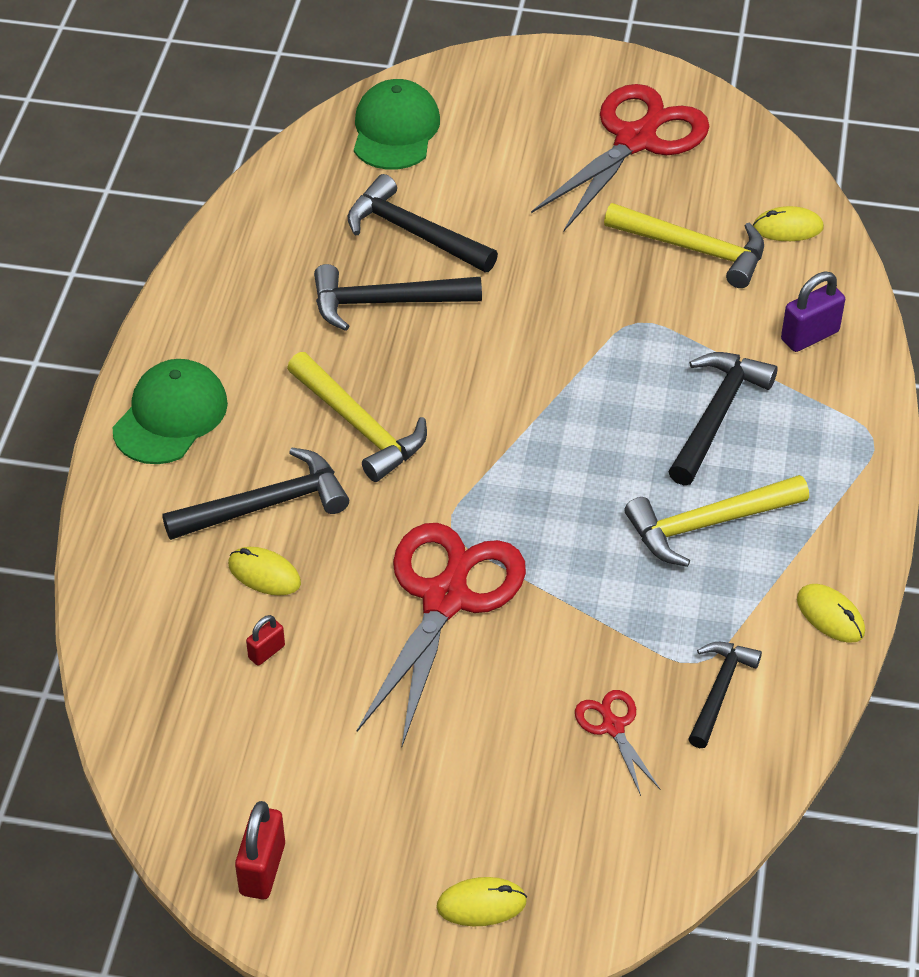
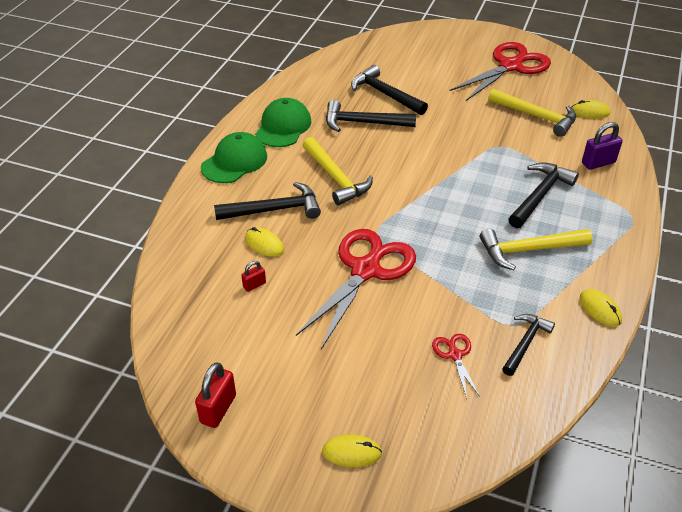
camera: 10 degrees right, 5 degrees down
green cap [354,79,440,170] -> green cap moved to [255,98,311,147]

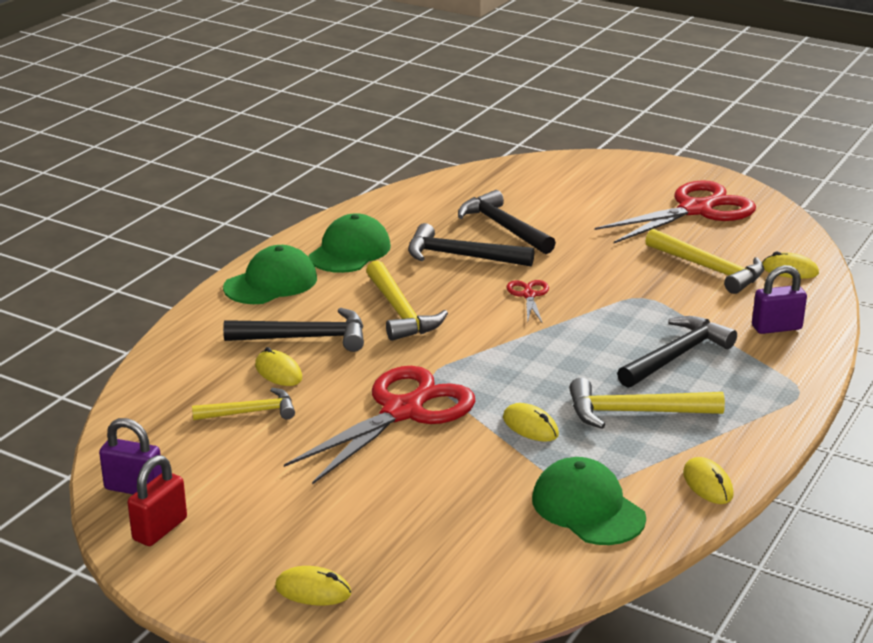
camera: 10 degrees right, 15 degrees down
red padlock [241,261,266,292] -> yellow hammer [192,388,295,420]
red scissors [432,334,480,399] -> red scissors moved to [507,280,549,324]
black hammer [502,314,555,376] -> green cap [532,457,646,545]
none -> purple padlock [99,418,162,494]
none -> yellow mouse [503,403,559,442]

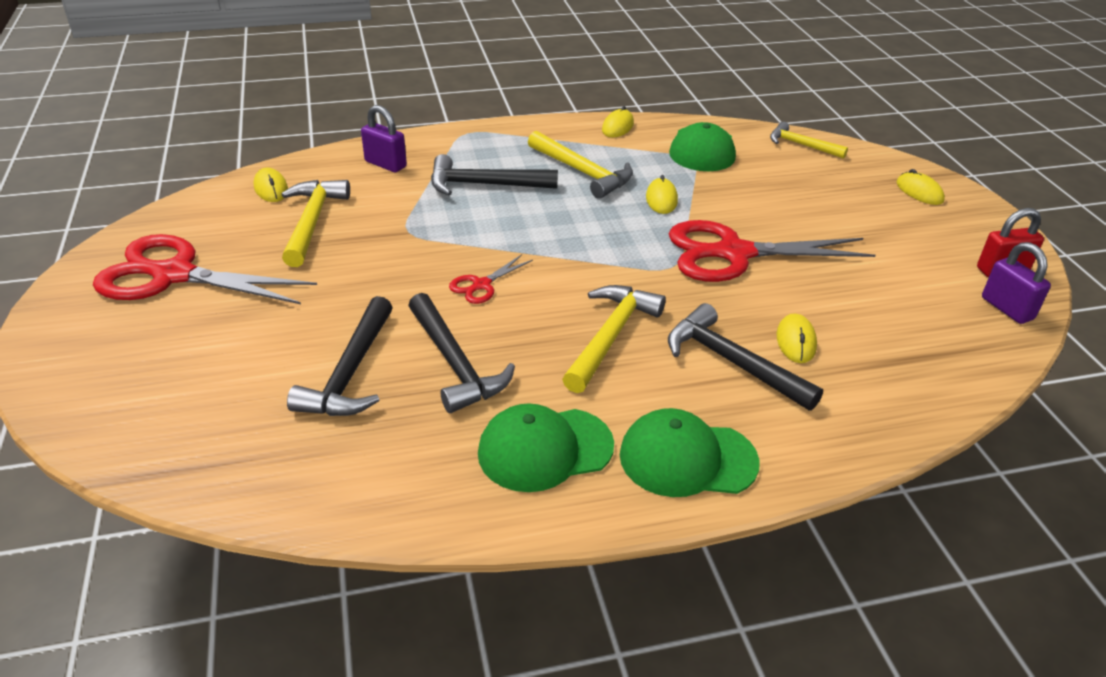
camera: 135 degrees left, 10 degrees up
yellow hammer [192,388,295,420] -> yellow hammer moved to [770,122,848,159]

